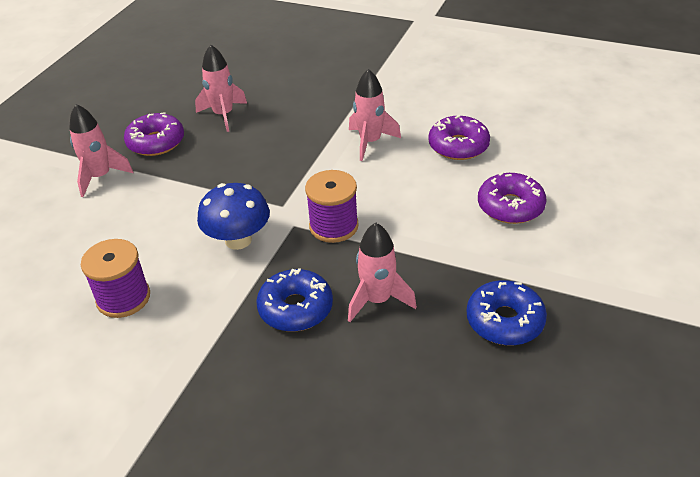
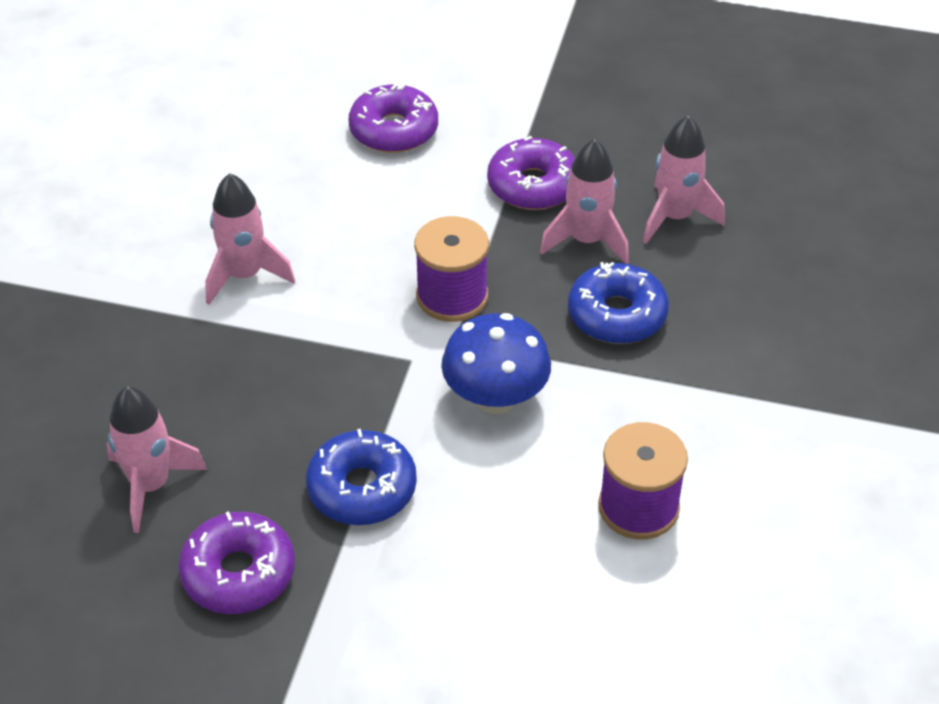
camera: 100 degrees left, 5 degrees up
pink rocket [69,104,133,197] -> pink rocket moved to [643,115,725,244]
purple donut [428,115,490,160] -> purple donut moved to [487,136,575,210]
blue donut [467,280,547,345] -> blue donut moved to [306,429,417,525]

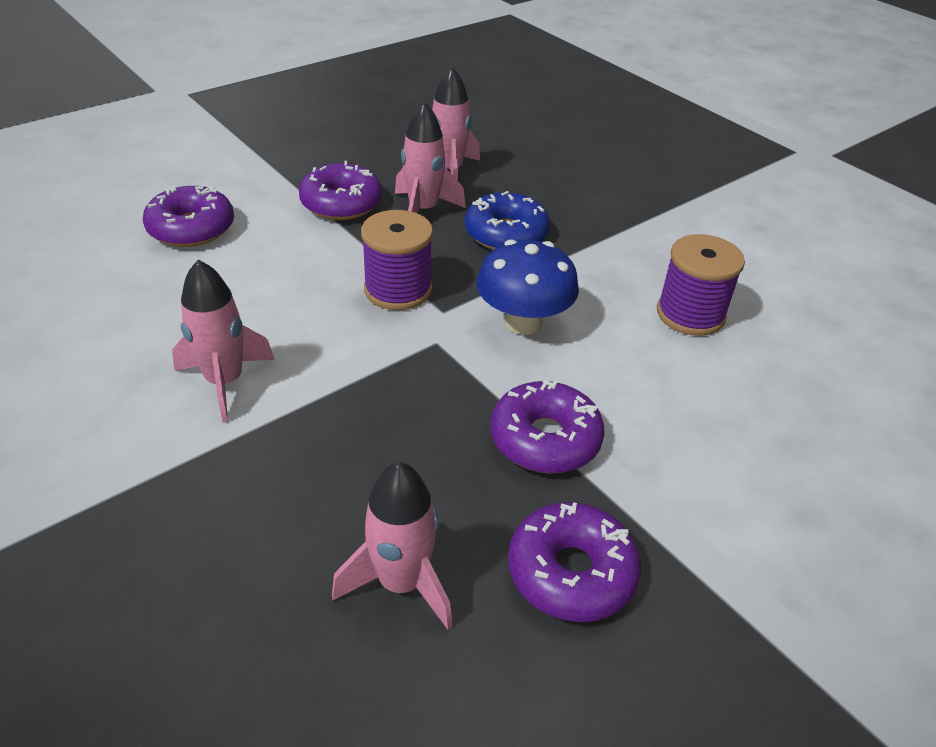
camera: 55 degrees left, 5 degrees down
blue donut [306,429,417,525] -> purple donut [490,380,604,473]

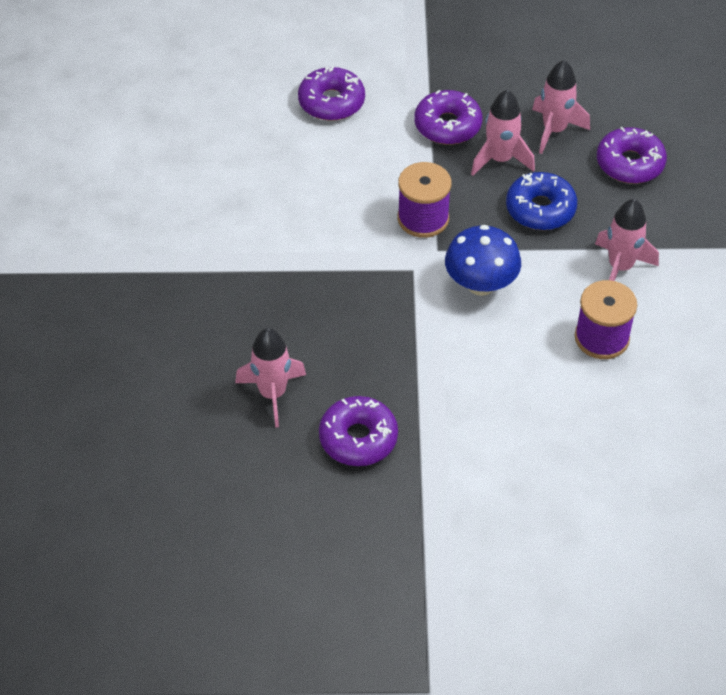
camera: 40 degrees right, 10 degrees up
pink rocket [172,260,275,423] -> pink rocket moved to [595,199,659,281]
purple donut [490,380,604,473] -> purple donut moved to [597,127,667,184]

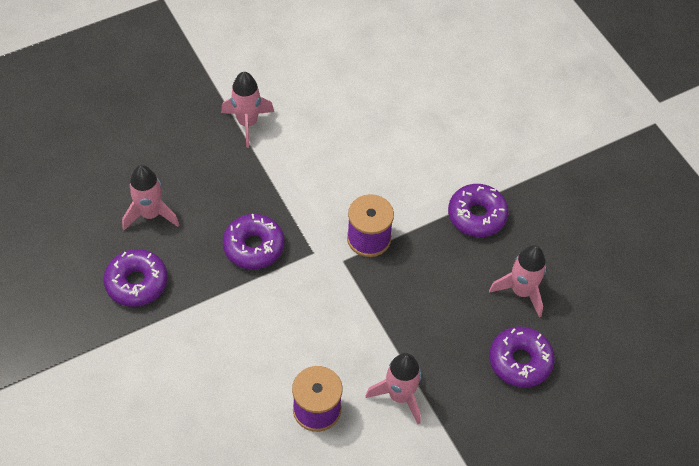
camera: 60 degrees right, 5 degrees up
purple donut [298,66,365,121] -> purple donut moved to [223,214,284,269]
blue mushroom [445,225,521,296] -> none
pink rocket [471,89,535,176] -> pink rocket moved to [221,72,274,148]
blue donut [506,172,577,230] -> none

